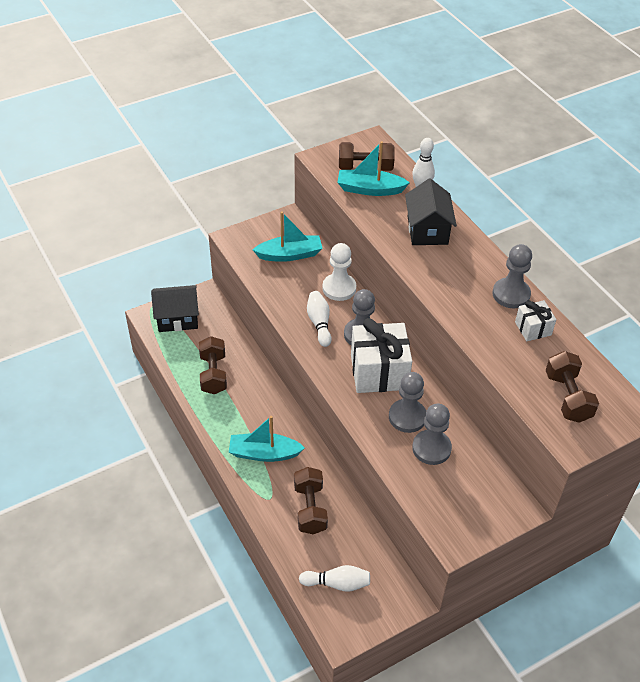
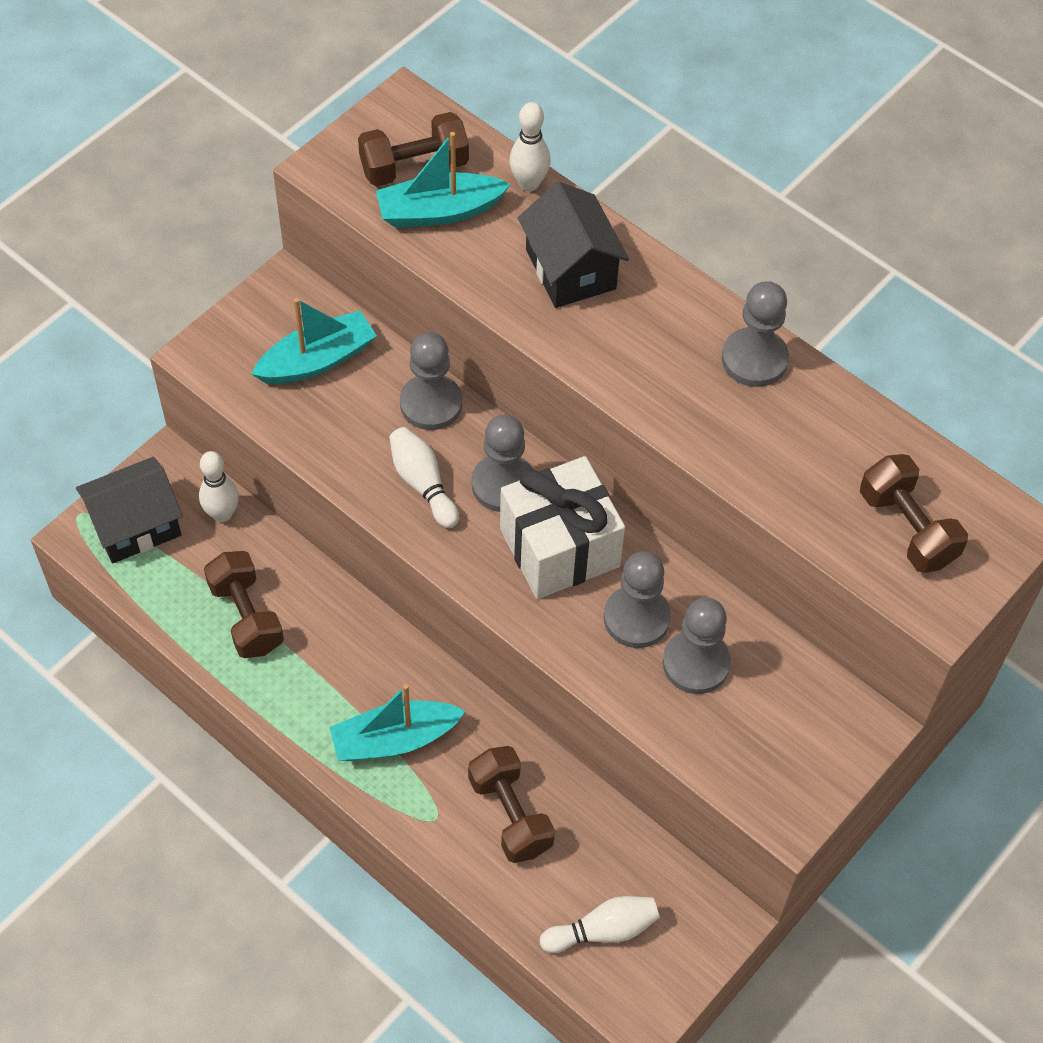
camera: 20 degrees left, 10 degrees up
white pawn [322,243,356,301] -> grey pawn [400,333,462,430]
white gift [515,300,556,341] -> none
none -> white bowling pin [199,451,239,522]

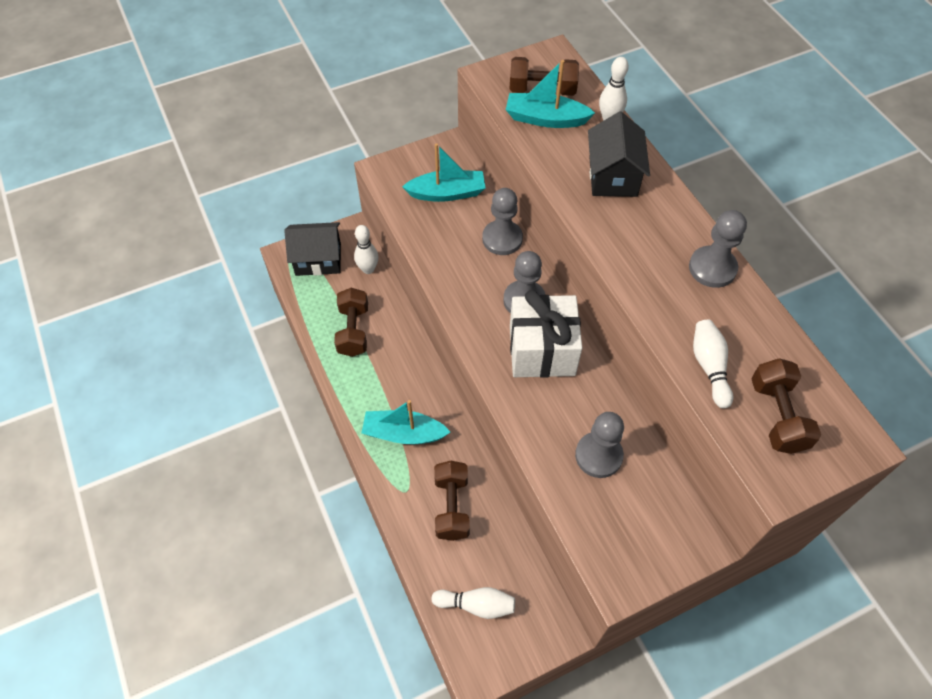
camera: 25 degrees right, 0 degrees up
white bowling pin [389,427,459,528] -> white bowling pin moved to [693,320,733,408]
grey pawn [604,551,671,648] -> none

